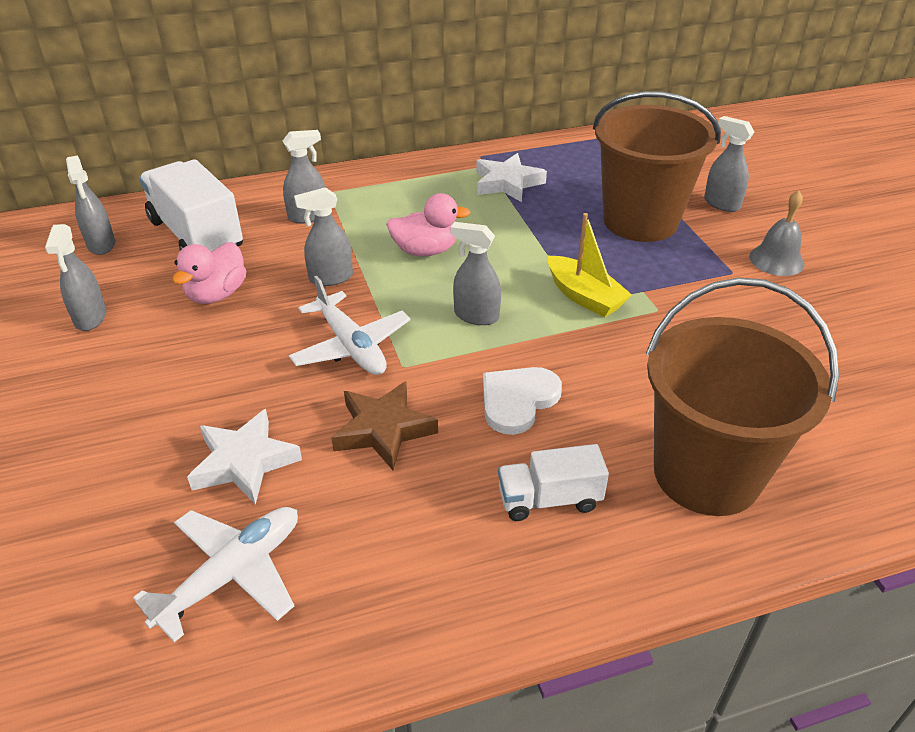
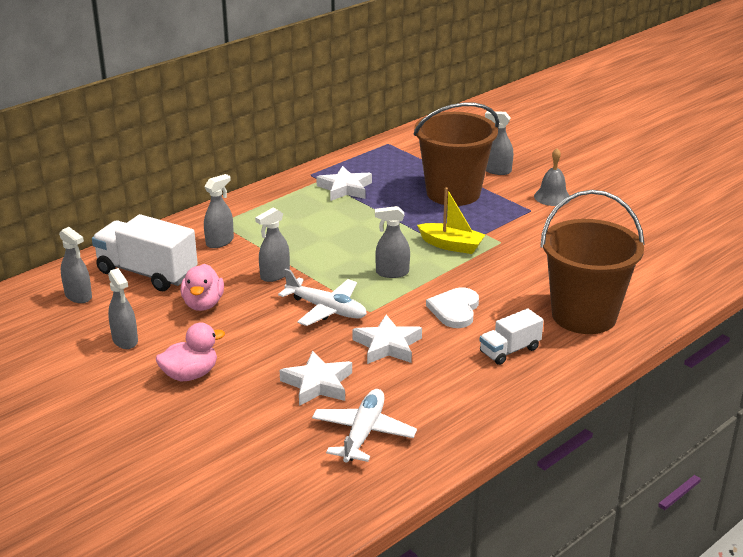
camera: 25 degrees left, 10 degrees down
brown star [332,381,438,470] -> white star [352,315,422,364]
pink duck [386,193,470,256] -> pink duck moved to [156,323,225,381]

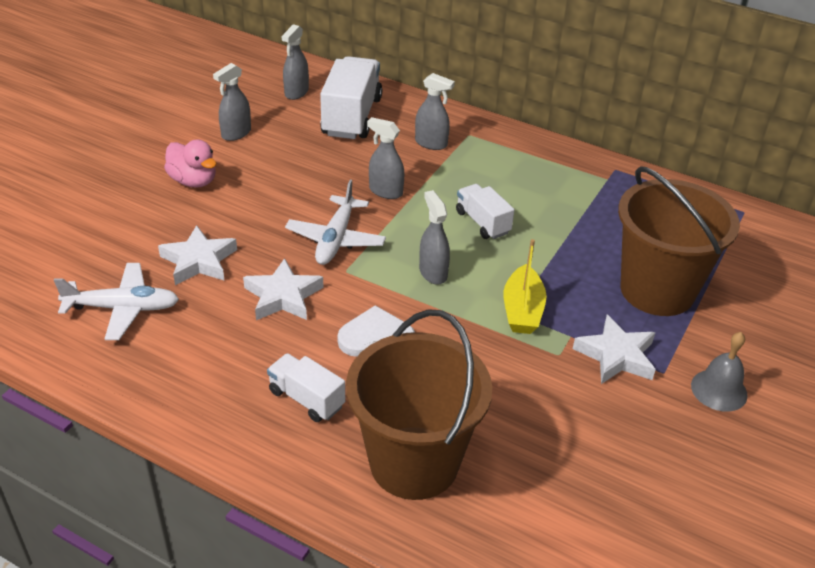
camera: 70 degrees right, 10 degrees up
pink duck [181,264,224,311] -> none
white star [316,166,372,201] -> white star moved to [573,315,656,384]
grey spray bottle [485,111,513,175] -> none
none -> white truck [456,184,514,239]

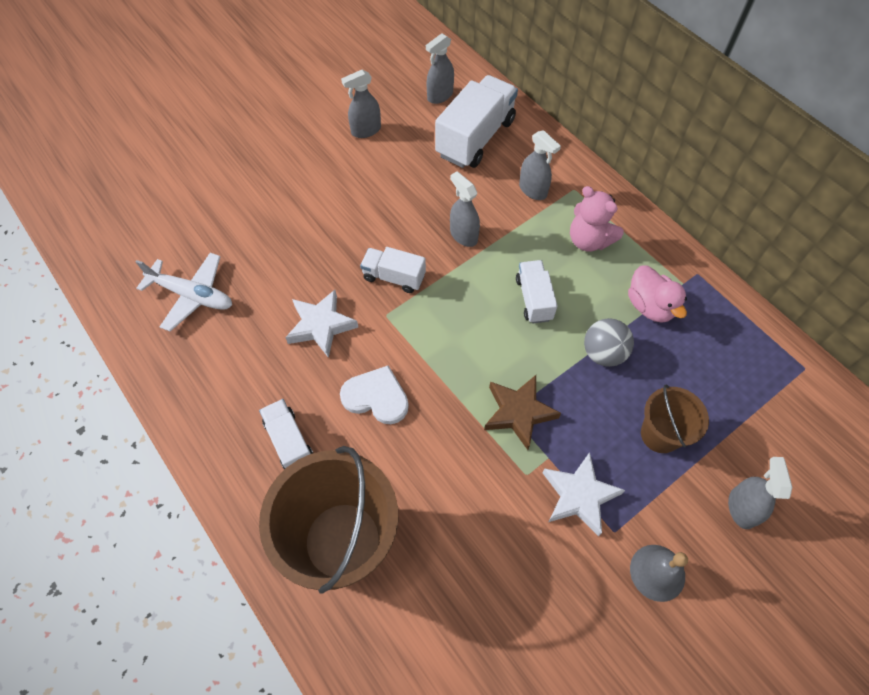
camera: 25 degrees right, 20 degrees up
white star [158,225,237,285] -> none
pink duck [164,140,217,188] -> pink duck moved to [628,265,687,323]
white plane [285,180,386,265] -> white truck [360,247,426,293]
grey spray bottle [419,190,450,285] -> grey spray bottle moved to [728,457,792,529]
yellow boat [503,239,546,334] -> brown star [484,375,561,450]
brown bucket [618,166,740,316] -> brown bucket [641,384,709,453], size x0.53
none -> pink teddy bear [570,186,624,251]
none -> grey ball [584,318,634,367]

